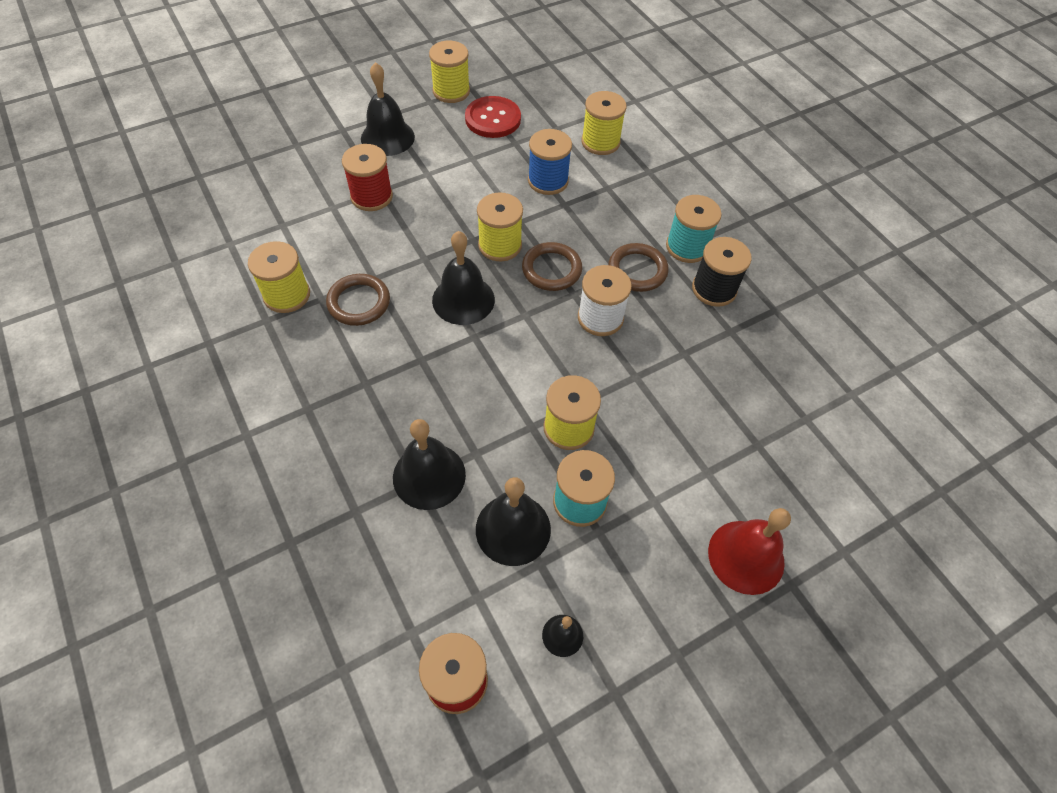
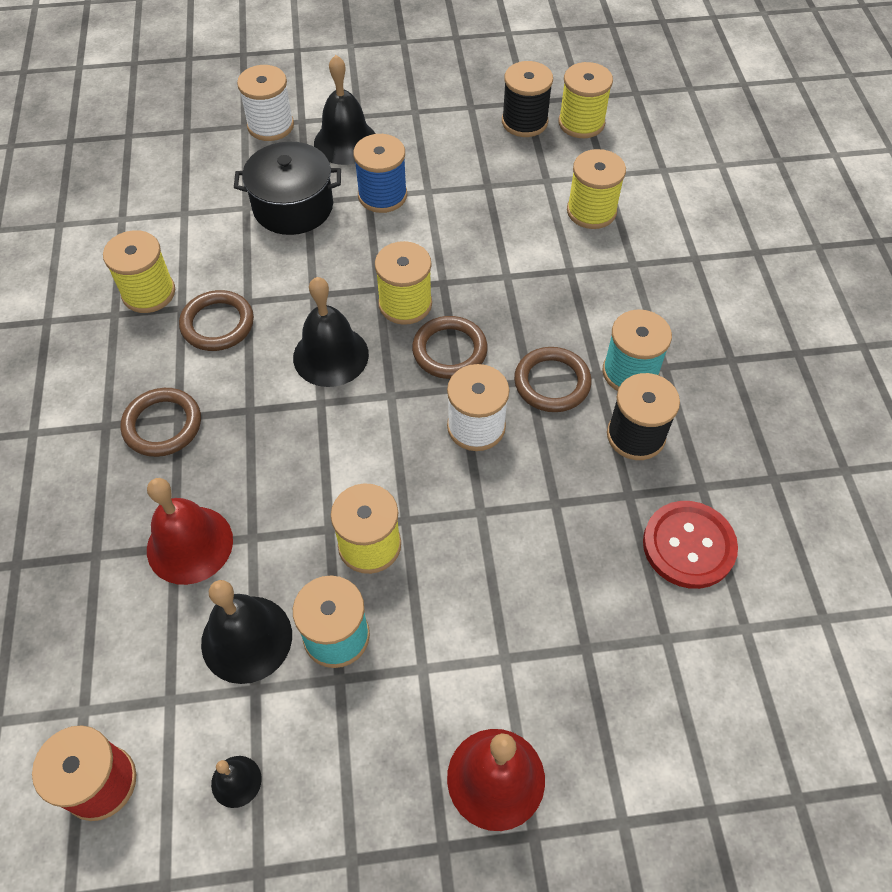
camera: 25 degrees right, 0 degrees up
red spool [342,144,393,211] -> black pot [234,141,341,235]
black bell [393,419,466,510] -> red bell [147,478,233,585]
yellow spool [429,41,470,103] -> yellow spool moved to [558,62,613,138]
red button [465,96,521,138] -> red button moved to [643,501,738,589]
blue spool [528,129,572,195] -> blue spool moved to [353,134,407,213]
none -> brown ring [120,388,201,457]
none -> white spool [237,65,294,141]
none -> black spool [502,61,553,137]

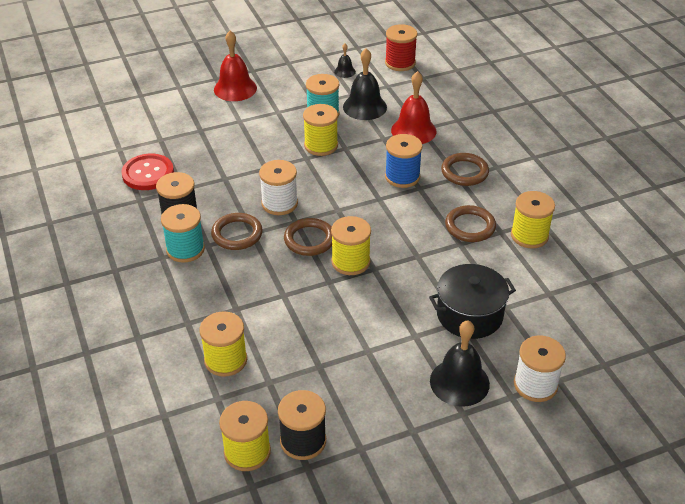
camera: 165 degrees right, 15 degrees down
black bell [293,277,369,387] -> none
blue spool [353,134,407,213] -> blue spool moved to [385,134,423,188]

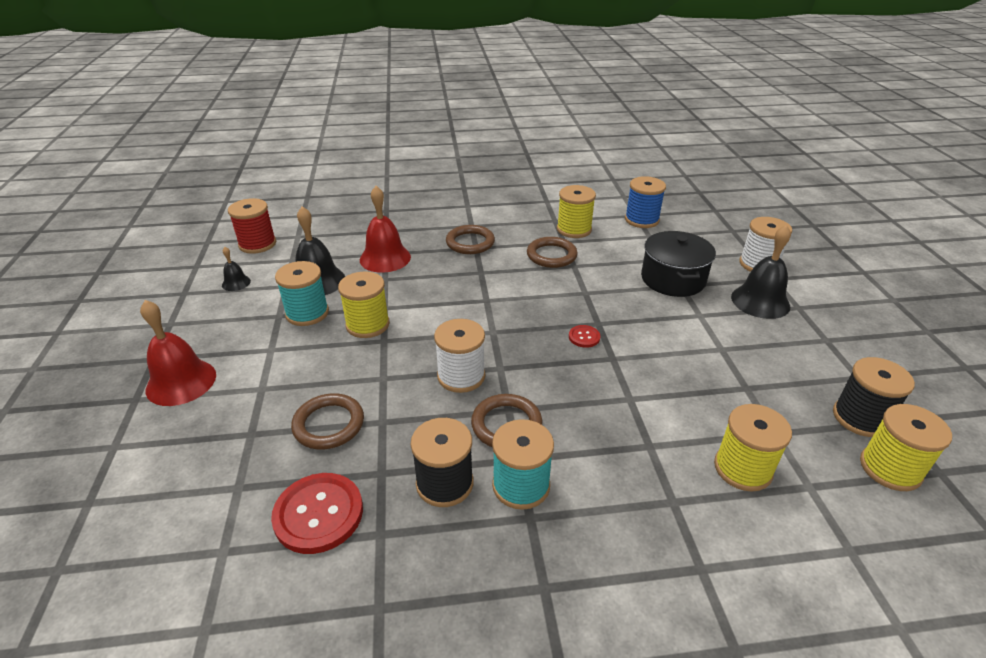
camera: 75 degrees left, 5 degrees down
brown ring [284,218,332,256] -> brown ring moved to [291,393,364,449]
yellow spool [331,216,371,275] -> red button [569,325,600,348]
blue spool [385,134,423,188] -> blue spool moved to [625,176,666,228]

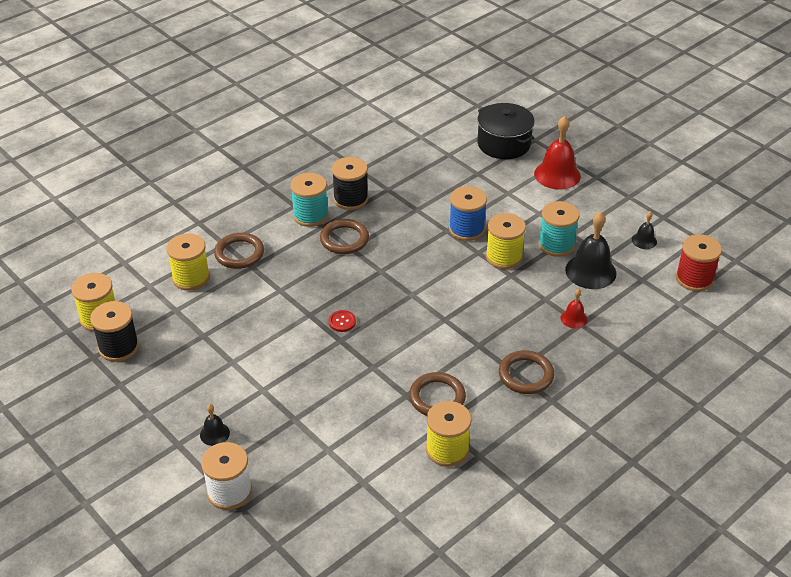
camera: 145 degrees right, 5 degrees up
red button [271,473,363,554] -> none
brown ring [291,393,364,449] -> brown ring moved to [214,233,264,269]
red bell [360,186,411,273] -> red bell [560,289,587,329], size x0.51
white spool [434,319,485,393] -> none
blue spool [625,176,666,228] -> blue spool moved to [449,186,487,241]
black pot [641,231,716,297] -> black pot moved to [477,103,535,159]
black bell [731,225,791,319] -> black bell [200,404,230,446], size x0.51

